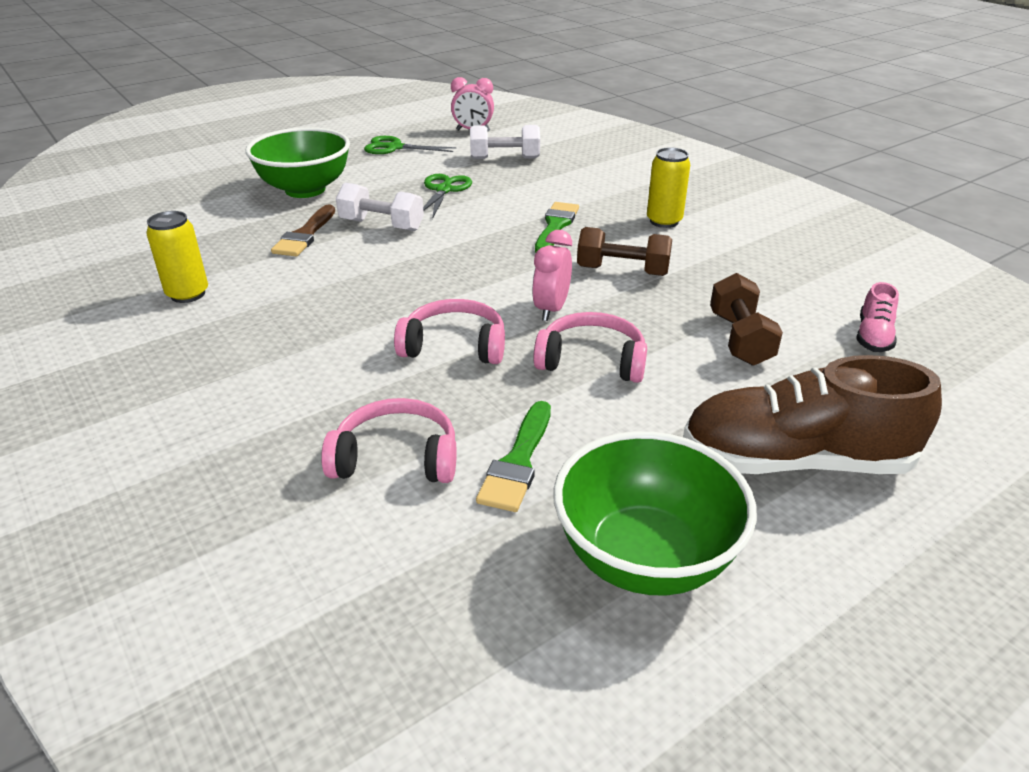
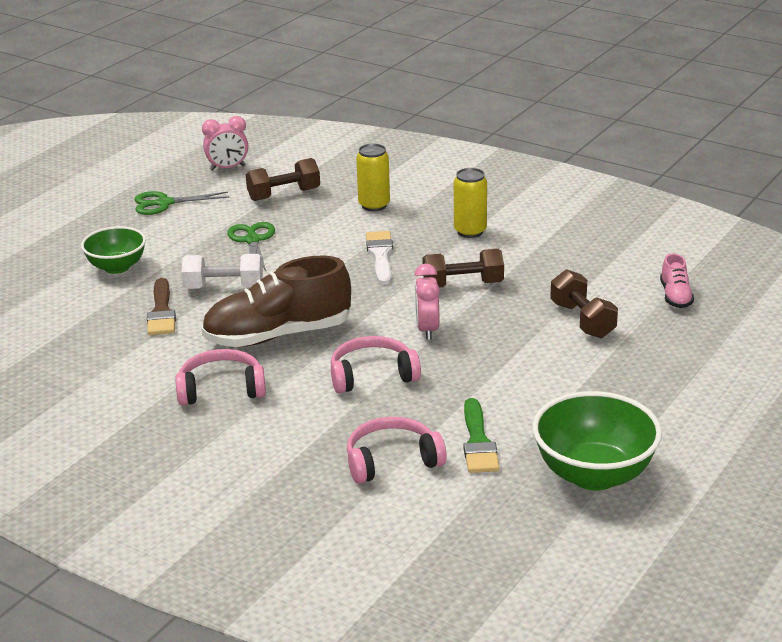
camera: 20 degrees left, 5 degrees down
yellow can [146,211,208,303] -> yellow can moved to [356,143,390,211]
green bowl [246,127,350,198] -> green bowl [81,226,146,274], size x0.64
white dumbbell [470,125,540,159] -> brown dumbbell [246,158,320,201]
pink headphones [533,312,647,383] -> pink headphones moved to [175,349,266,405]
green brush [535,202,579,252] -> white brush [366,231,393,285]
brown shoe [683,355,942,474] -> brown shoe moved to [201,256,351,347]

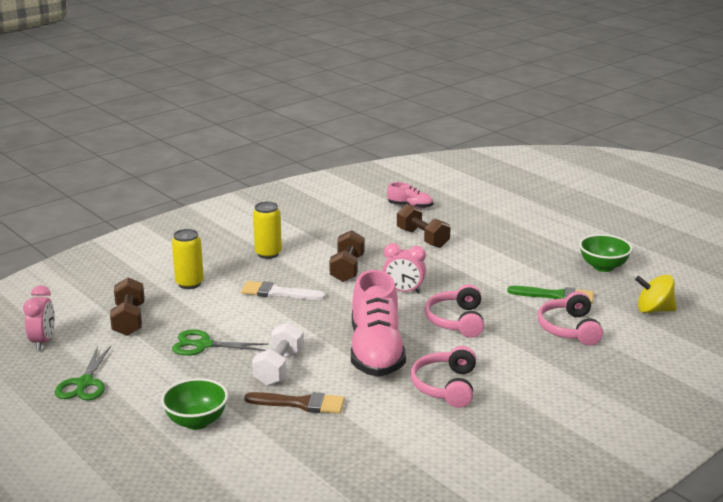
camera: 75 degrees left, 5 degrees down
brown shoe [201,256,351,347] -> pink shoe [351,270,406,377]
green bowl [532,391,662,491] -> green bowl [579,234,633,272], size x0.64
brown dumbbell [550,269,618,338] -> brown dumbbell turned 60 degrees clockwise [397,204,451,248]
none -> yellow spinning top [635,274,676,313]

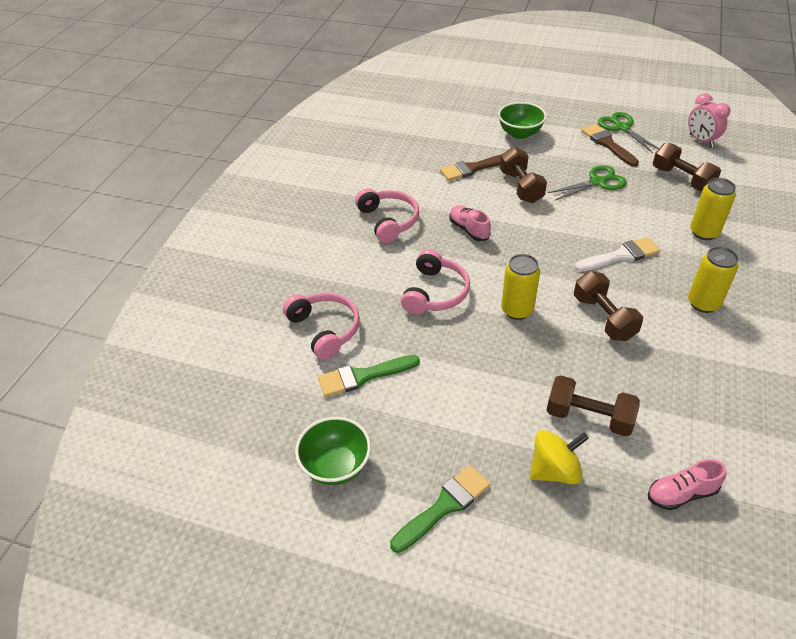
camera: 150 degrees right, 20 degrees up
white dumbbell [252,322,304,386] -> brown dumbbell [500,147,547,203]
pink shoe [351,270,406,377] -> pink shoe [449,205,491,241], size x0.46
pink clock [383,243,426,294] -> yellow can [501,254,540,320]
pink headphones [424,284,484,338] -> pink headphones turned 45 degrees clockwise [401,249,470,314]
yellow spinning top [635,274,676,313] -> yellow spinning top moved to [530,430,589,485]
none -> green brush [390,465,491,553]
none -> brown brush [582,124,639,167]

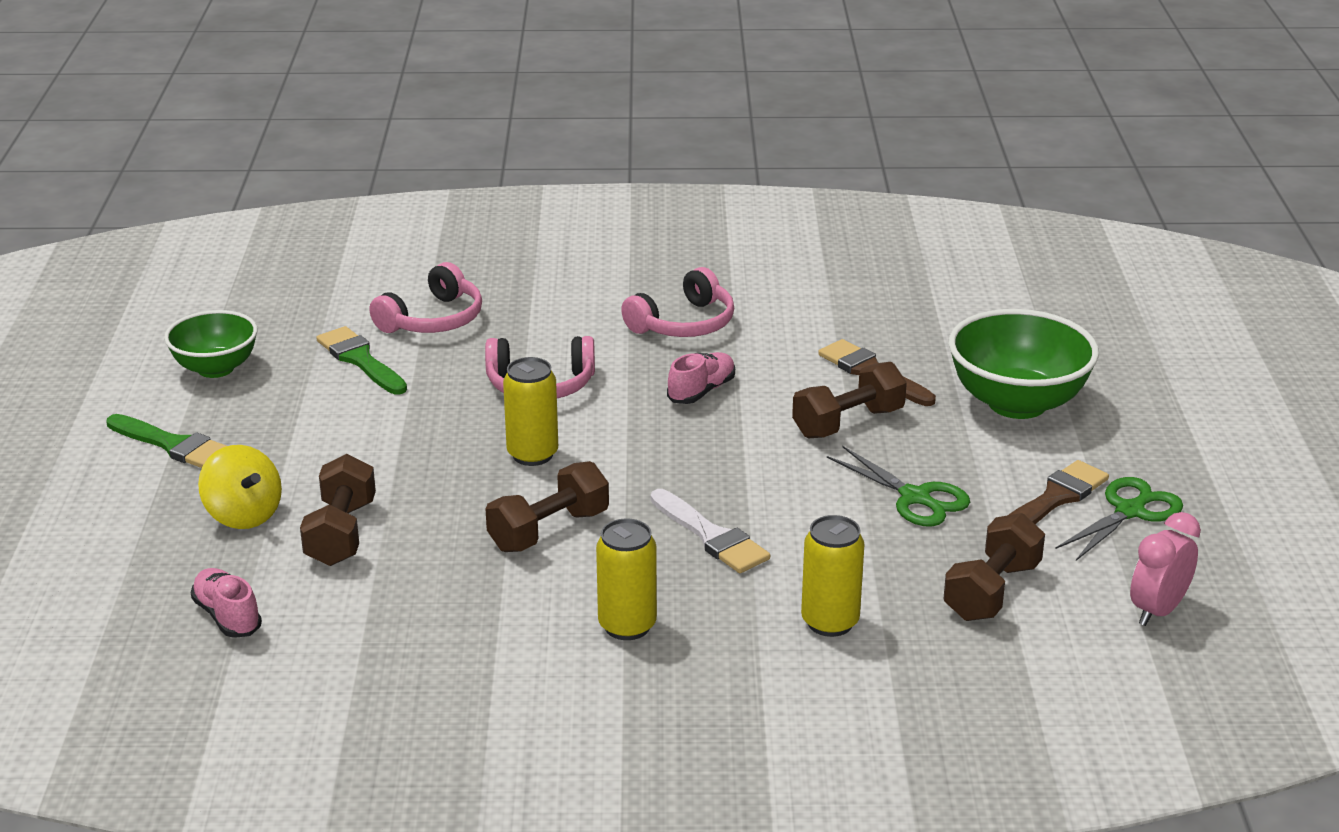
camera: 70 degrees right, 15 degrees down
green bowl [498,102,547,139] -> green bowl [948,309,1099,419], size x1.57

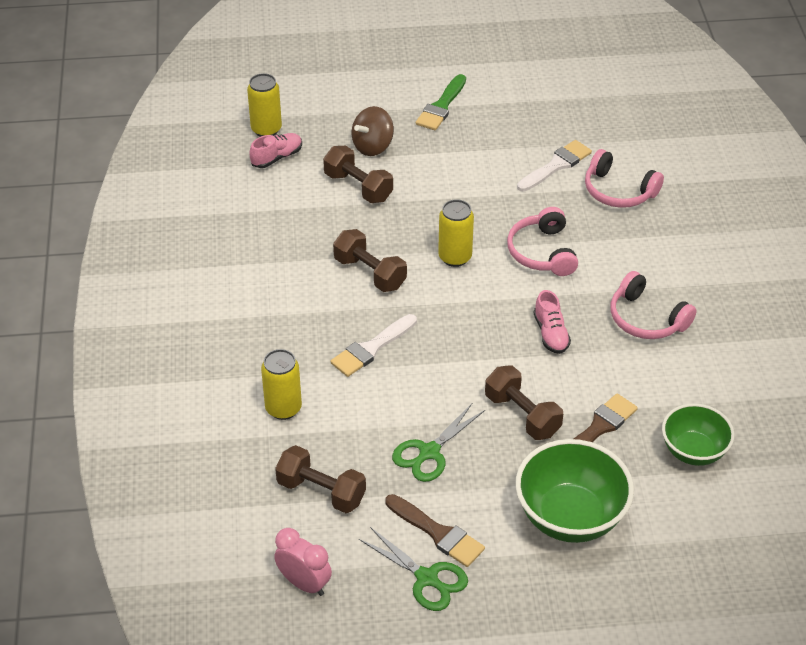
camera: 85 degrees right, 15 degrees up
green bowl [164,310,258,378] -> green bowl moved to [662,403,734,466]
yellow spinning top [198,445,282,529] -> brown spinning top [352,106,394,156]
brown dumbbell [300,454,376,566] -> brown dumbbell turned 45 degrees clockwise [323,146,393,203]
green brush [316,326,407,394] -> white brush [517,140,592,191]
yellow can [596,518,657,640] -> yellow can moved to [247,73,282,137]
pink shoe [667,352,735,404] -> pink shoe turned 45 degrees clockwise [534,290,571,354]

